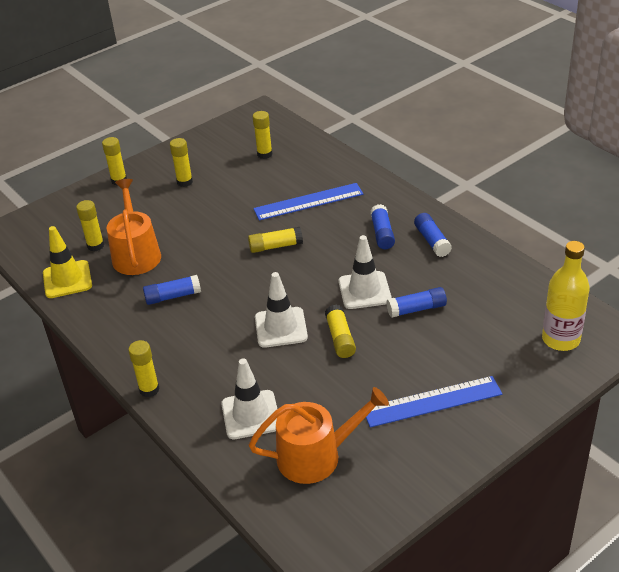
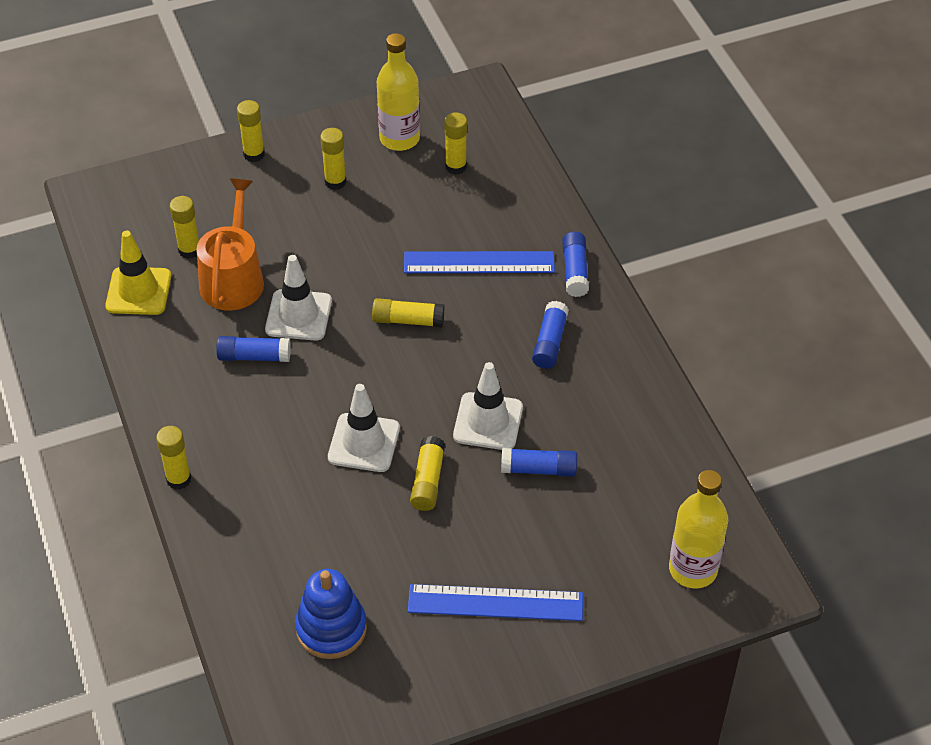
camera: 15 degrees right, 10 degrees up
white traffic cone [221,358,277,439] -> white traffic cone moved to [265,255,332,341]
orange watering can [249,387,389,484] -> blue stacking toy [295,569,367,659]
blue glue stick [414,213,452,257] -> blue glue stick moved to [562,232,589,297]
none -> yellow bottle [377,33,420,151]

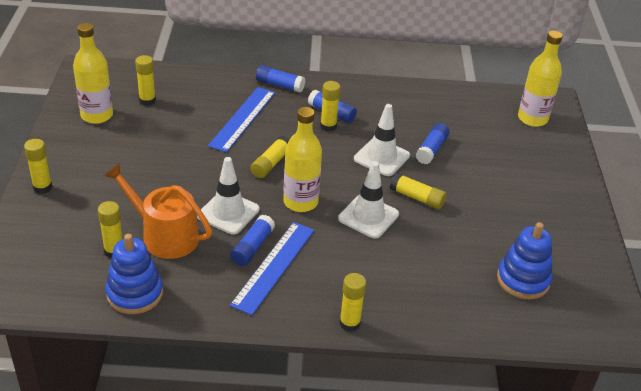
camera: 70 degrees left, 10 degrees down
yellow traffic cone [105,231,171,315] -> blue stacking toy [106,234,163,314]
yellow glue stick [320,128,346,190] -> yellow glue stick moved to [320,81,341,132]
blue ruler [408,584,583,621] -> blue ruler moved to [230,222,314,315]
none -> yellow bottle [283,107,322,212]

